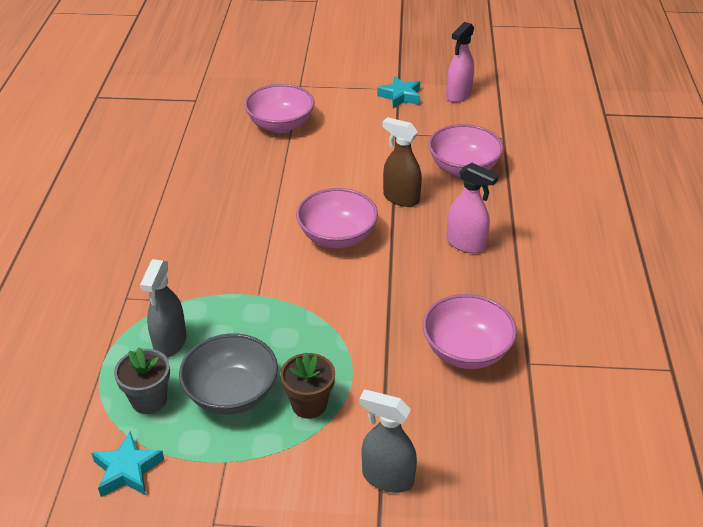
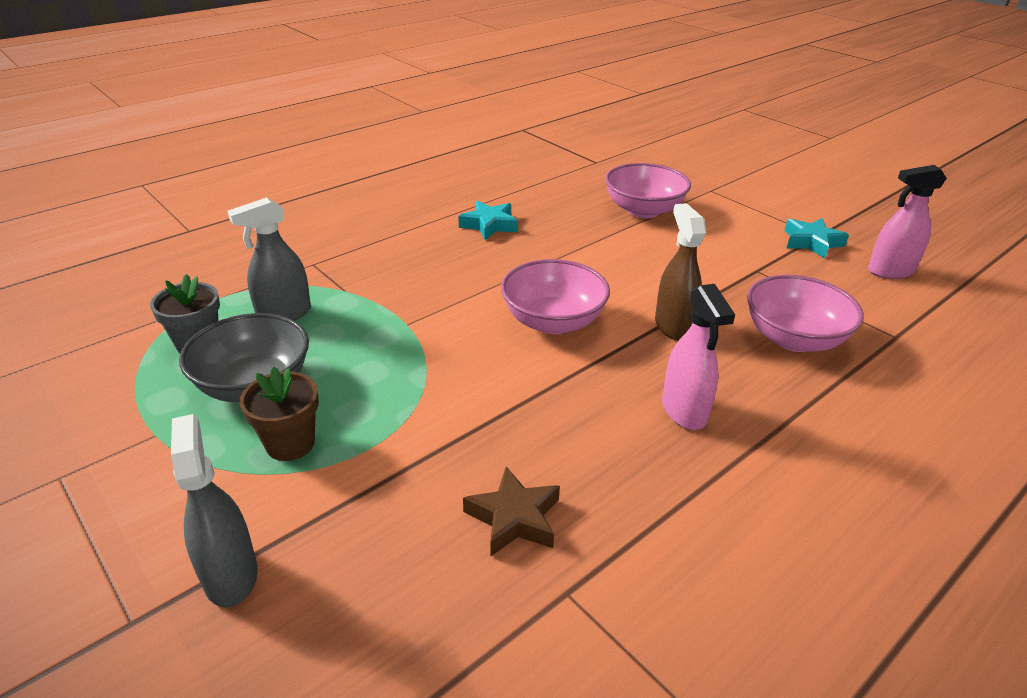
camera: 45 degrees right, 5 degrees down
turquoise star [91,431,164,497] -> turquoise star moved to [458,201,518,240]
pink bowl [423,294,517,369] -> brown star [463,466,560,557]

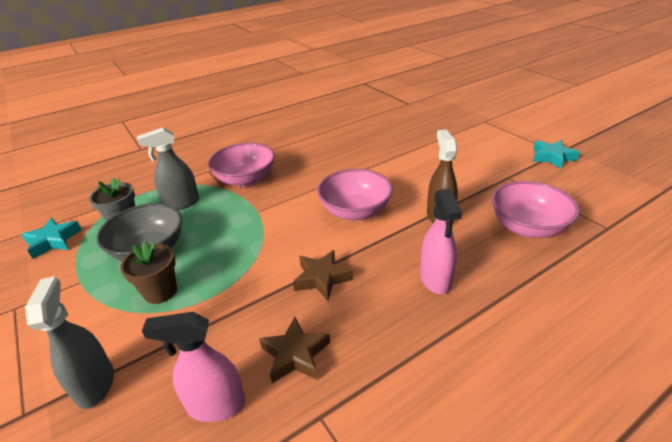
camera: 10 degrees right, 0 degrees up
turquoise star [458,201,518,240] -> turquoise star moved to [21,218,82,259]
pink bowl [605,163,691,218] -> pink bowl moved to [208,143,275,187]
pink spray bottle [868,165,947,279] -> pink spray bottle moved to [142,312,245,422]
none -> brown star [293,250,353,301]

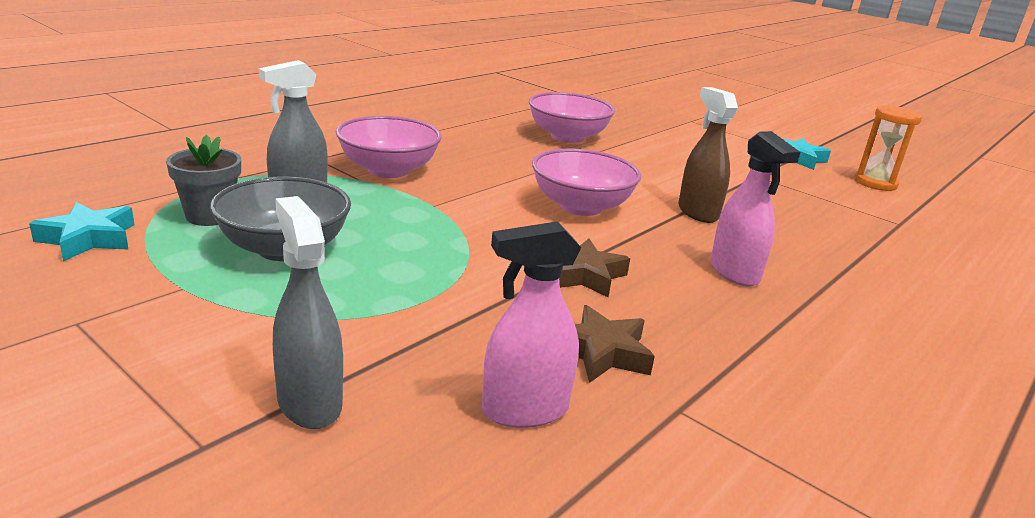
camera: 20 degrees left, 10 degrees down
brown flower pot [120,241,177,304] -> none
pink bowl [492,181,580,238] -> pink bowl moved to [529,92,615,143]
none -> orange hourglass [854,105,922,191]

